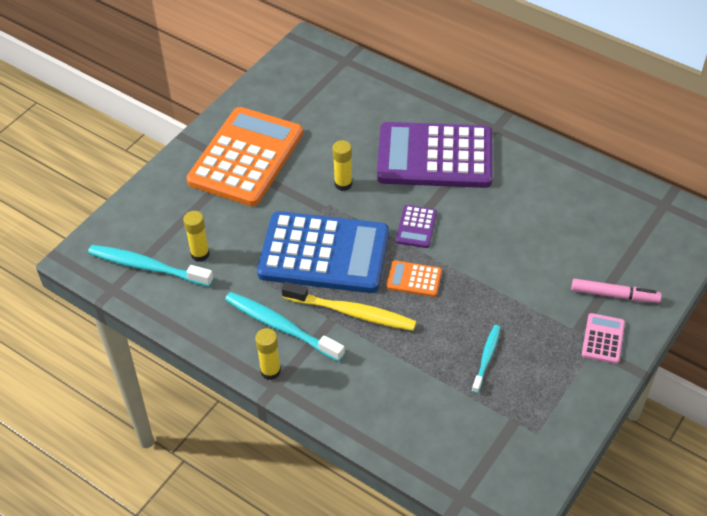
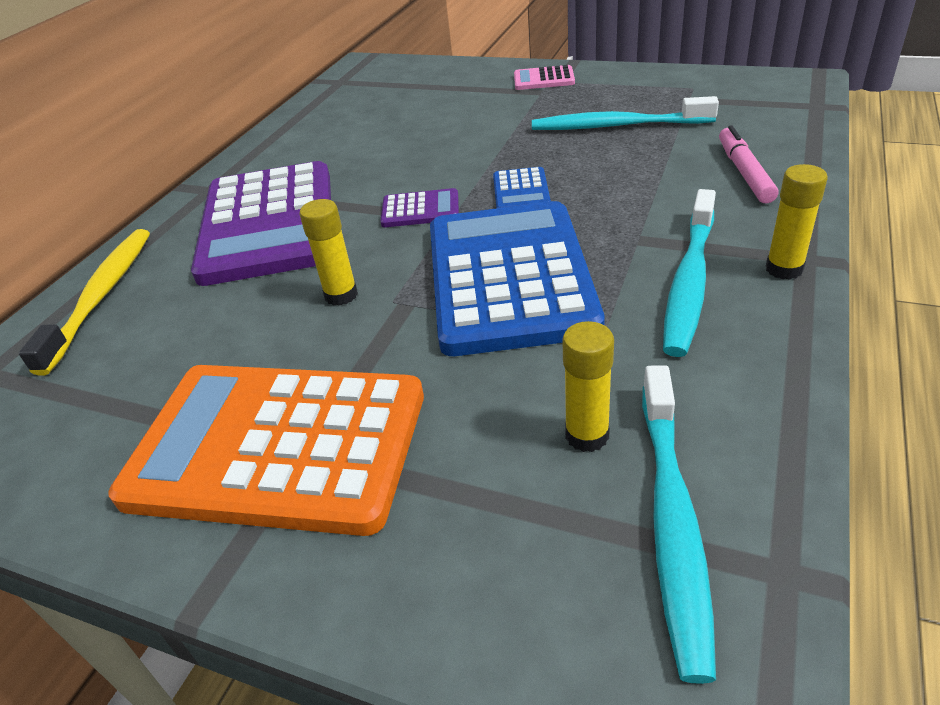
camera: 100 degrees left, 10 degrees down
yellow toothbrush [282,282,417,331] -> yellow toothbrush moved to [19,229,150,376]
orange calculator [386,260,442,297] -> blue calculator [493,167,551,208]
turquoise toothbrush [472,325,501,394] -> turquoise toothbrush [532,96,719,130], size x1.71
pink marker [571,279,662,303] -> pink marker moved to [719,125,778,203]

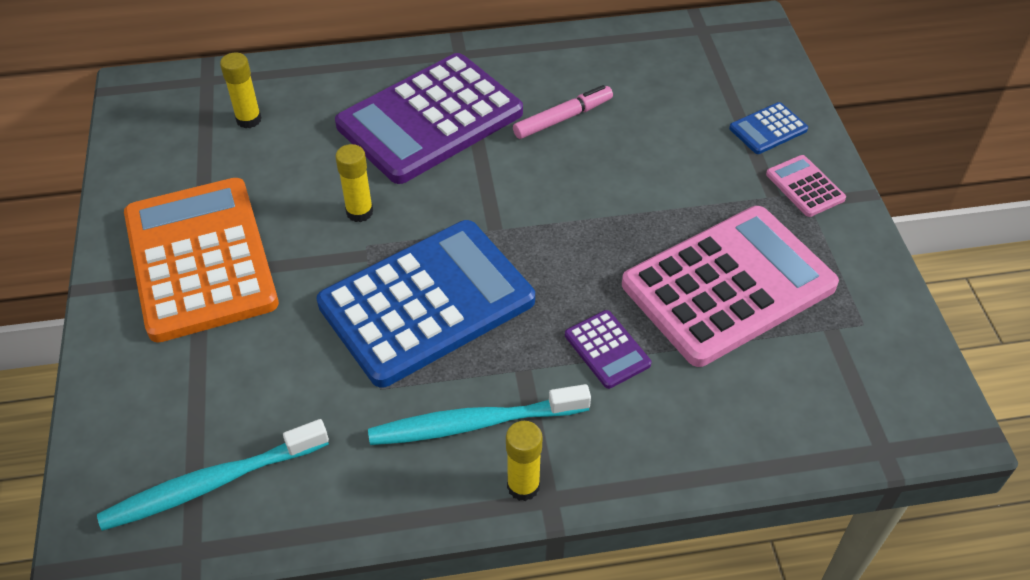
camera: 55 degrees right, 10 degrees up
yellow toothbrush [19,229,150,376] -> none
purple calculator [380,188,459,227] -> purple calculator moved to [565,310,651,389]
blue calculator [493,167,551,208] -> blue calculator moved to [729,102,808,154]
turquoise toothbrush [532,96,719,130] -> pink calculator [622,206,839,367]
yellow glue stick [562,321,614,452] -> yellow glue stick moved to [220,52,262,128]
pink marker [719,125,778,203] -> pink marker moved to [513,85,613,139]

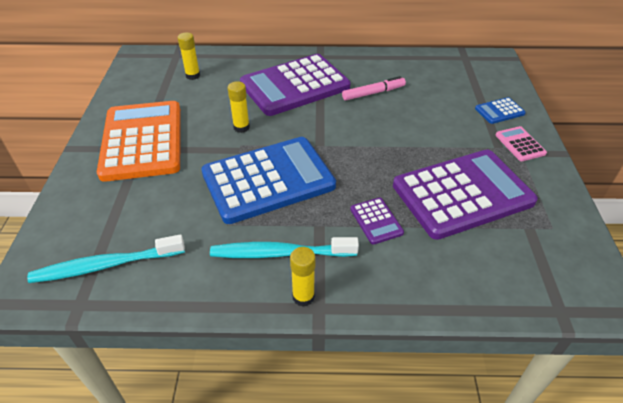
camera: 10 degrees right, 5 degrees down
pink calculator [622,206,839,367] -> purple calculator [393,149,538,240]

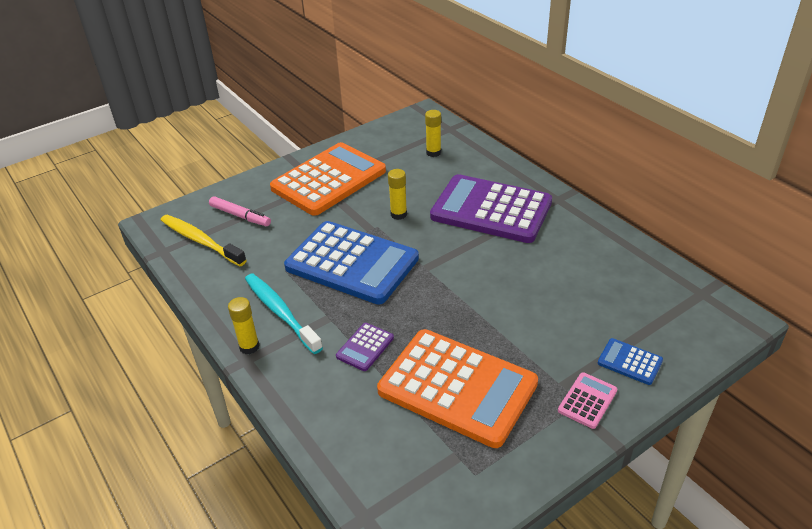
camera: 55 degrees right, 5 degrees down
turquoise toothbrush [27,234,185,283] -> yellow toothbrush [161,215,247,266]
pink marker [342,76,406,100] -> pink marker moved to [209,196,271,226]
purple calculator [393,149,538,240] -> orange calculator [377,329,538,448]

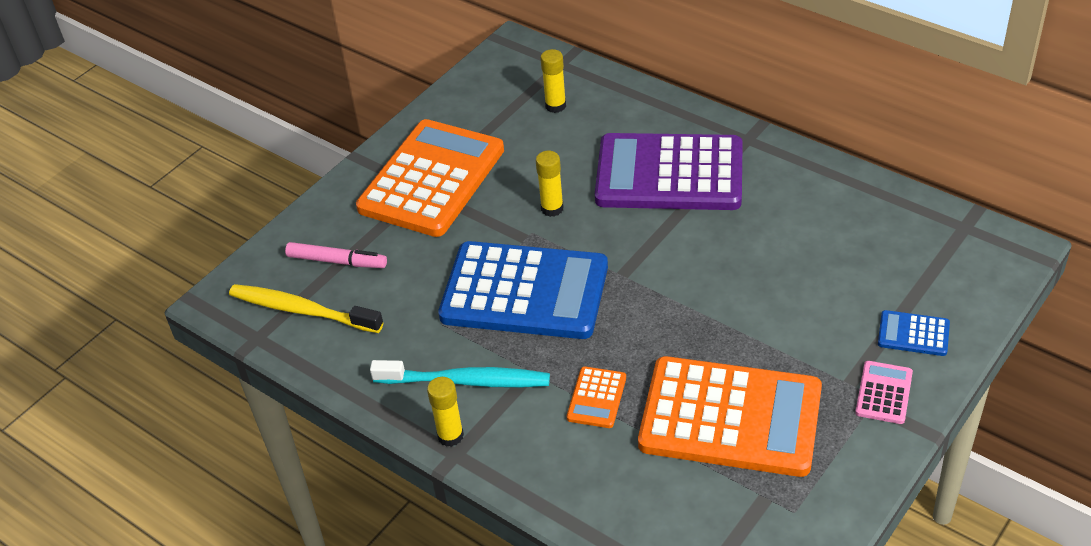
camera: 15 degrees left, 5 degrees up
turquoise toothbrush [245,273,323,354] -> turquoise toothbrush turned 150 degrees clockwise [370,360,550,388]
purple calculator [336,323,394,371] -> orange calculator [567,366,626,428]

